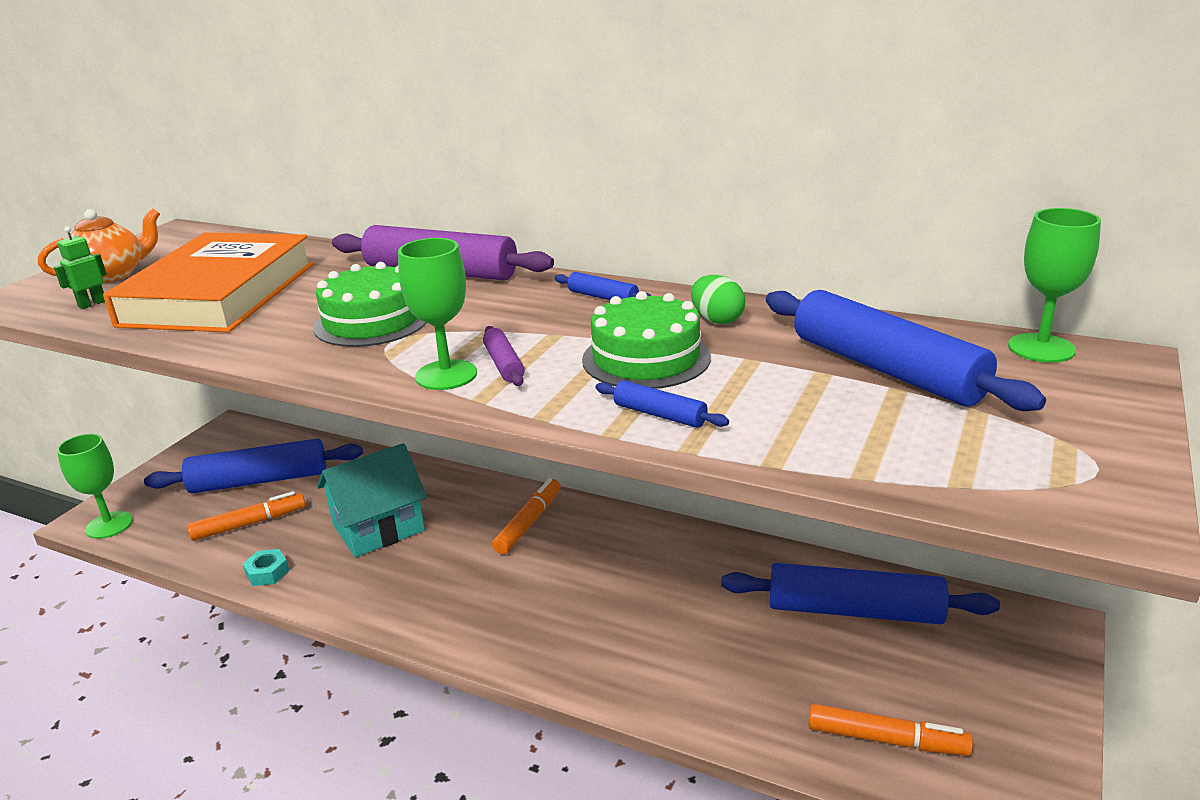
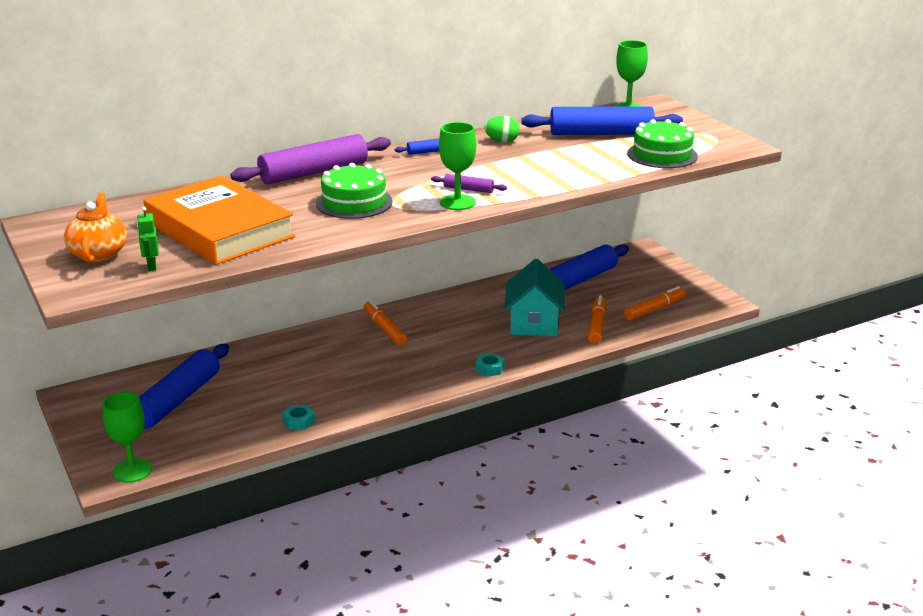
camera: 55 degrees left, 0 degrees up
orange marker [187,491,306,541] -> orange marker moved to [588,295,606,344]
turquoise house [317,443,427,557] -> turquoise house moved to [504,259,565,336]
green cake [582,291,711,389] -> green cake moved to [627,119,698,168]
blue rolling pin [596,381,729,428] -> none
none -> turquoise nut [475,353,505,377]

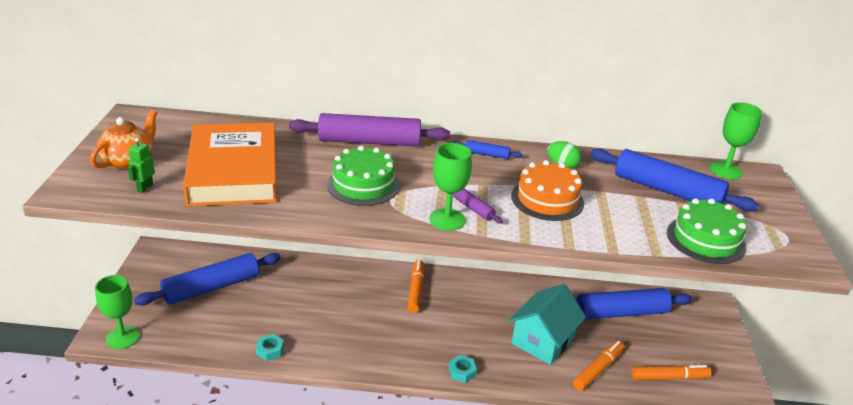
camera: 30 degrees right, 5 degrees up
none -> orange cake [511,160,584,221]

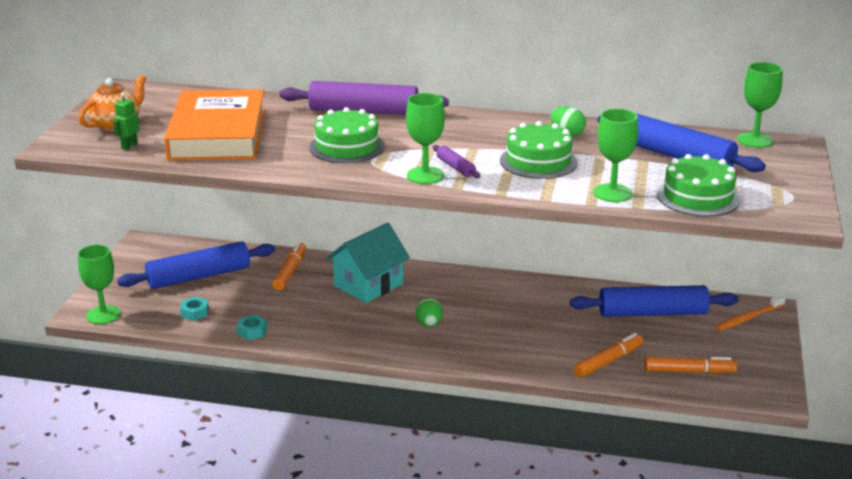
camera: 10 degrees right, 5 degrees down
orange marker [407,260,424,313] -> orange marker moved to [272,242,306,291]
turquoise nut [448,355,477,383] -> turquoise nut moved to [180,297,209,321]
blue rolling pin [453,140,523,159] -> none
turquoise house [508,284,586,365] -> turquoise house moved to [326,223,410,303]
orange cake [511,160,584,221] -> green cake [500,121,578,179]
none -> green egg [415,298,443,327]
none -> green goblet [593,109,638,202]
none -> orange toothbrush [715,295,786,331]

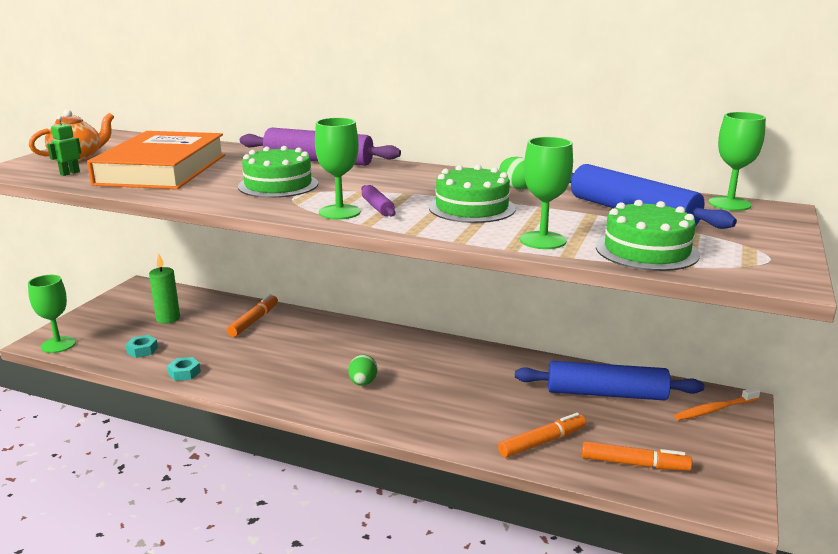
camera: 10 degrees right, 5 degrees down
blue rolling pin [117,241,275,289] -> green candle [149,253,180,324]
turquoise house [326,223,410,303] -> none

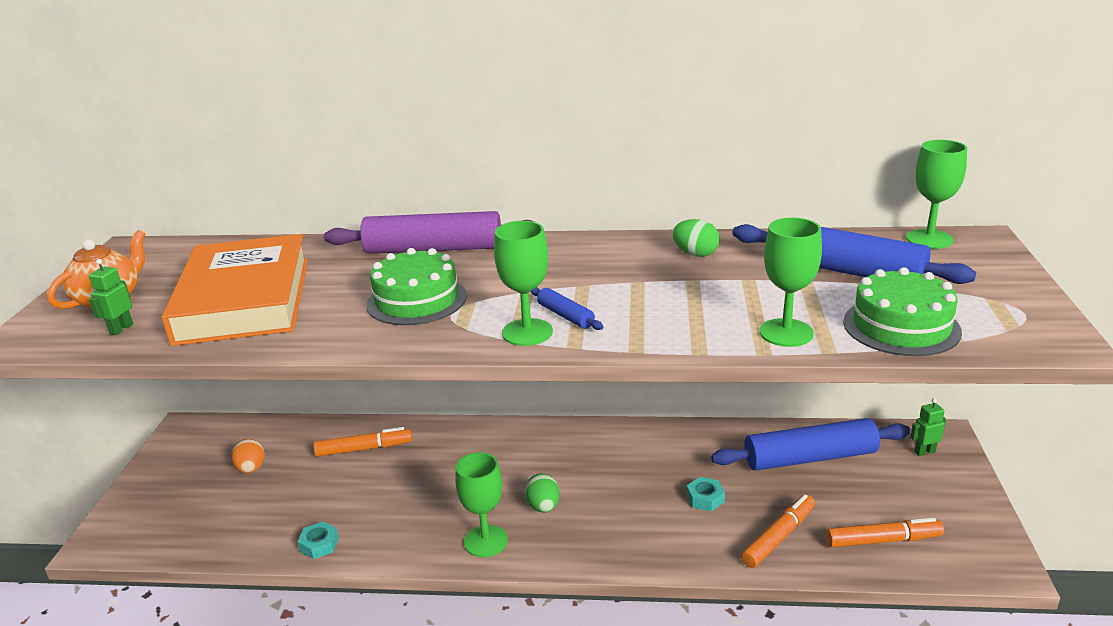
camera: 15 degrees left, 5 degrees up
green goblet [28,275,76,353] -> green goblet moved to [455,452,508,557]
turquoise nut [126,335,158,358] -> turquoise nut moved to [687,477,725,511]
green candle [149,253,180,324] -> orange egg [231,439,265,474]
orange marker [227,294,278,337] -> orange marker turned 75 degrees clockwise [313,427,412,457]
purple rolling pin [361,185,396,216] -> blue rolling pin [531,287,604,330]
green cake [429,165,516,223] -> none
orange toothbrush [674,387,760,420] -> green robot [910,398,946,456]

